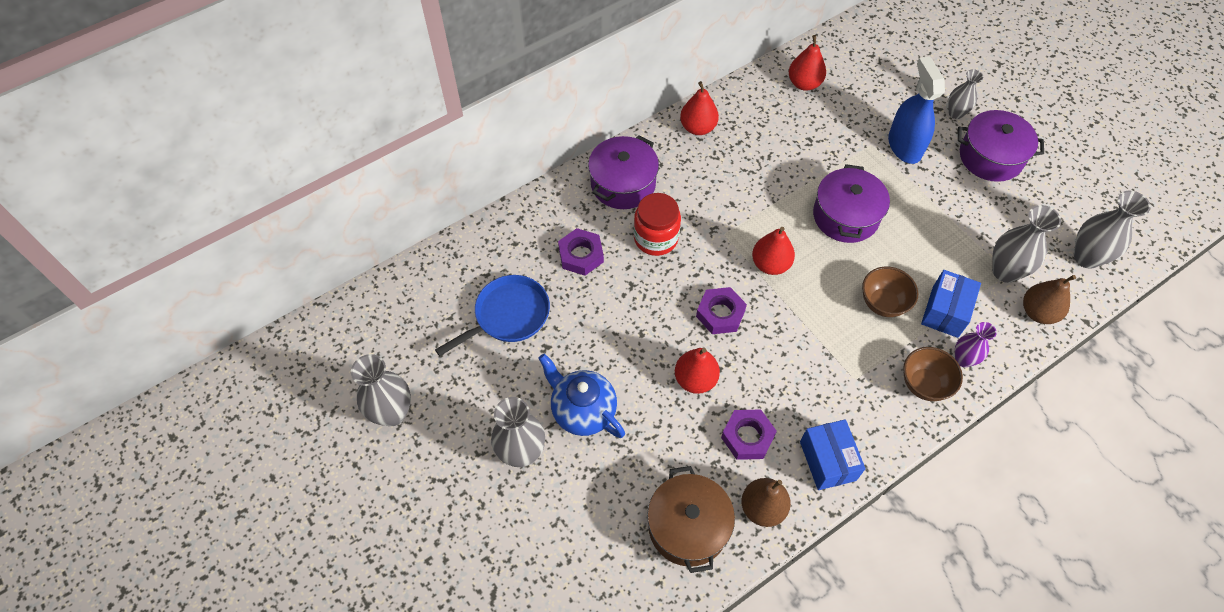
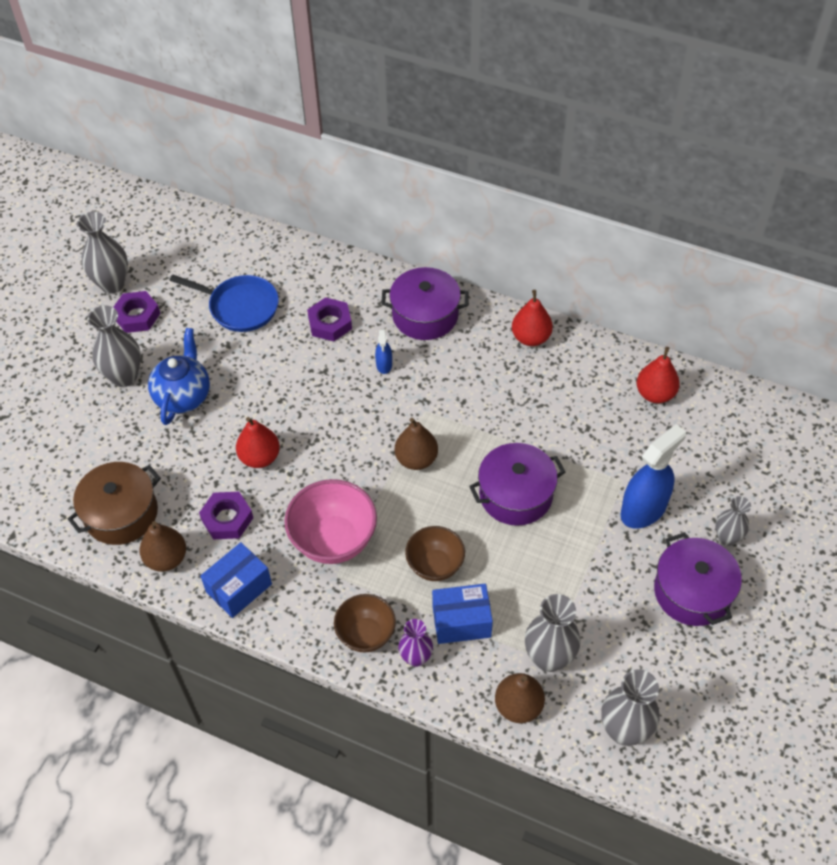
camera: 60 degrees right, 5 degrees down
red jar [634,193,681,256] -> blue spray bottle [375,329,392,374]
purple nut [696,287,747,334] -> purple nut moved to [113,291,161,333]
red pear [752,227,795,275] -> brown pear [395,418,438,470]
none -> pink bowl [284,479,377,564]

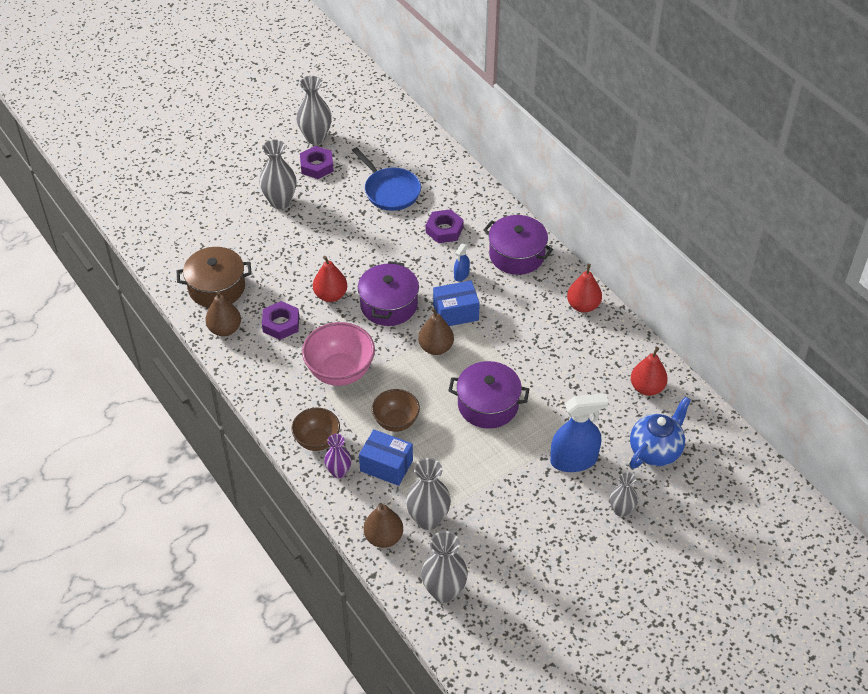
camera: 30 degrees right, 5 degrees down
blue teapot [148,328,210,425] -> blue teapot moved to [630,396,691,469]
blue box [200,542,272,618] -> blue box moved to [433,281,480,326]
purple pot [654,532,742,626] -> purple pot moved to [358,261,419,326]

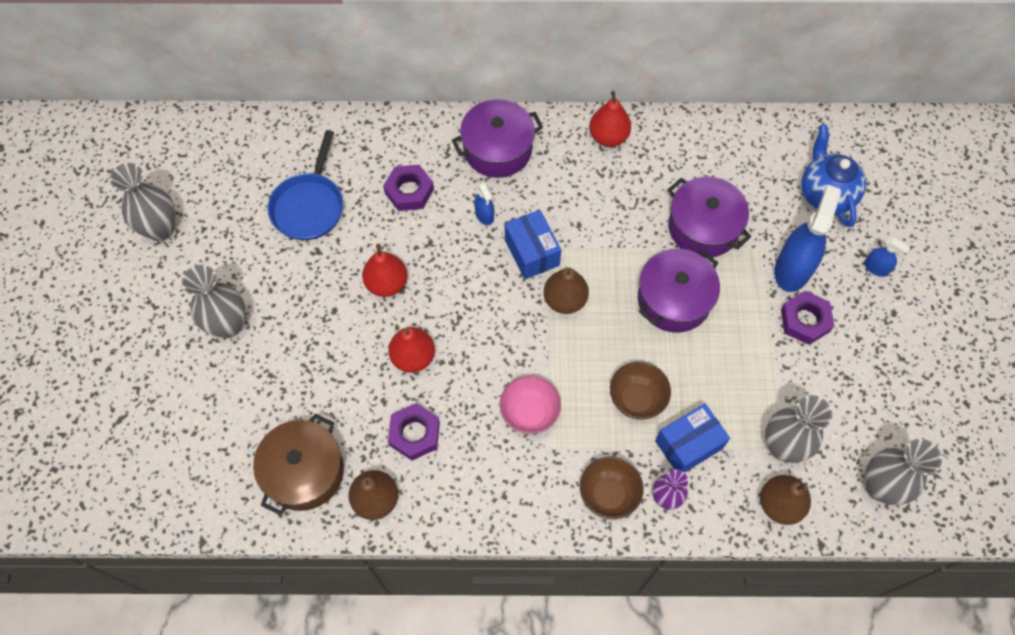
camera: 55 degrees left, 15 degrees up
purple nut [300,146,334,179] -> purple nut moved to [781,291,834,345]
pink bowl [302,322,375,386] -> pink bowl [500,375,561,434], size x0.64
blue pan [352,147,421,211] -> blue pan turned 105 degrees clockwise [268,130,343,240]
purple pot [358,261,419,326] -> purple pot moved to [668,177,751,258]
blue box [433,281,480,326] -> blue box turned 45 degrees counterclockwise [505,210,561,279]
grey vase [610,472,638,517] -> blue spray bottle [864,238,910,277]
red pear [631,347,668,396] -> red pear moved to [362,244,407,297]

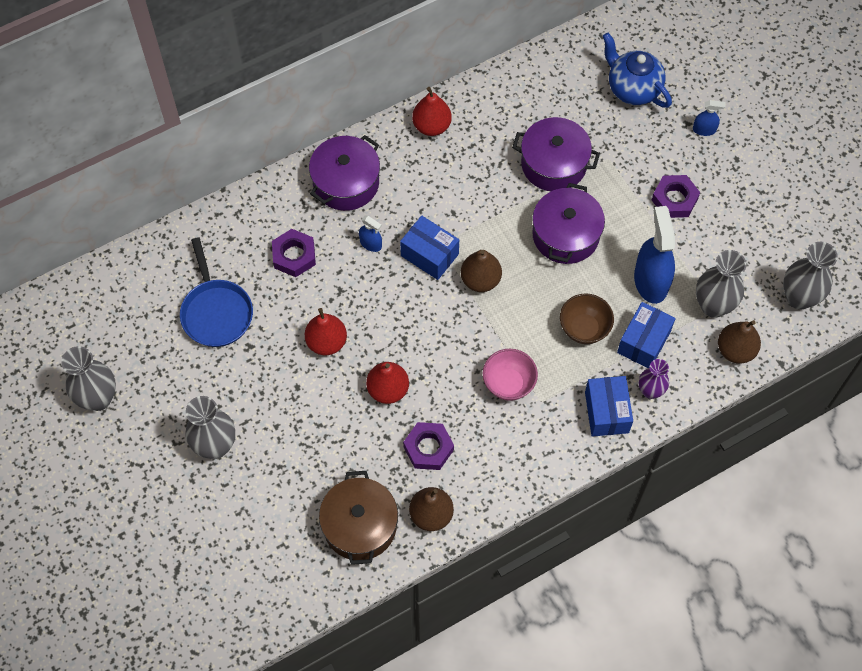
camera: 30 degrees left, 0 degrees up
brown bowl [580,457,644,519] -> blue box [585,376,633,437]
blue spray bottle [774,185,841,292] -> blue spray bottle moved to [634,206,675,304]

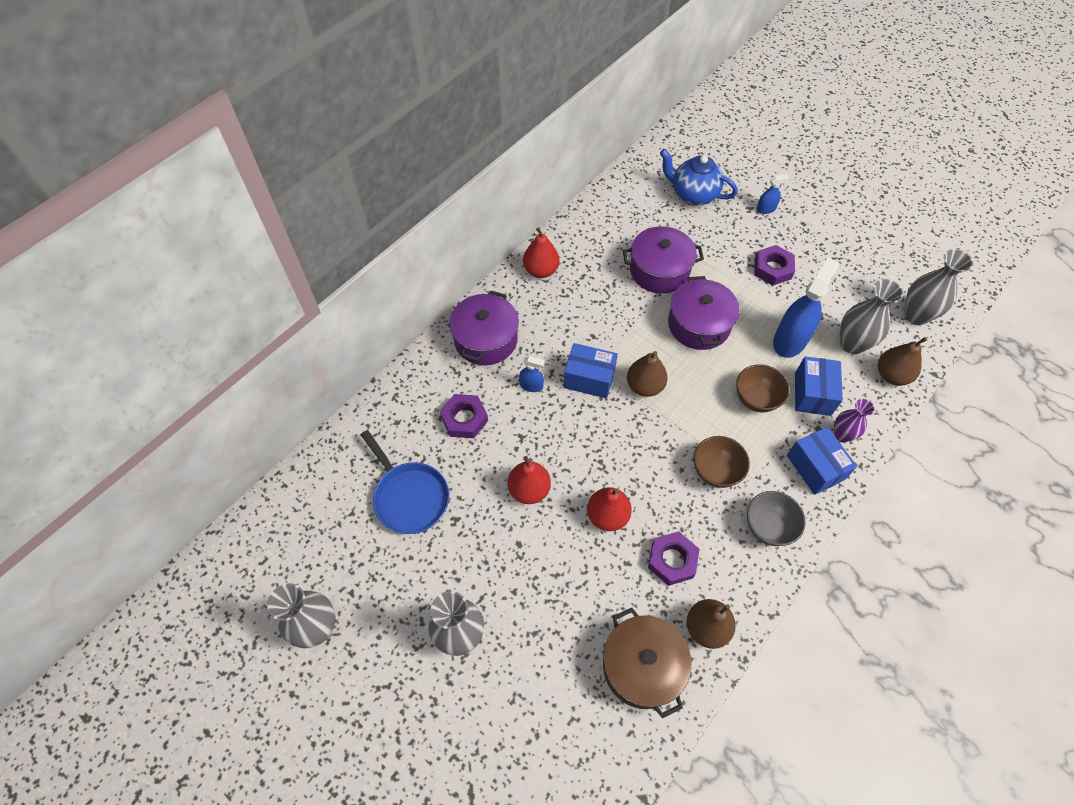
camera: 20 degrees left, 5 degrees down
pink bowl [483,349,538,401] -> brown bowl [694,436,750,488]
blue spray bottle [634,206,675,304] -> blue spray bottle turned 60 degrees clockwise [773,258,839,358]
none -> grey bowl [747,491,806,546]

